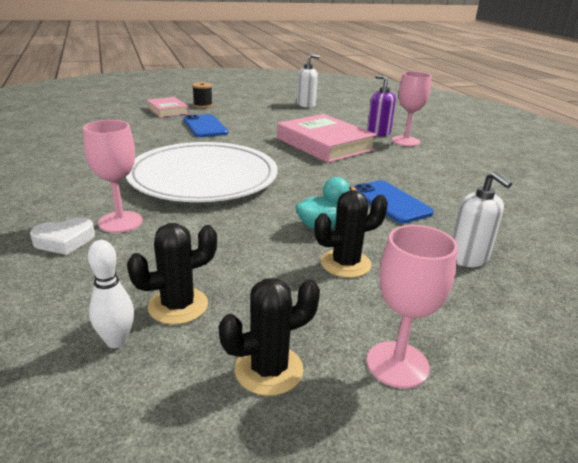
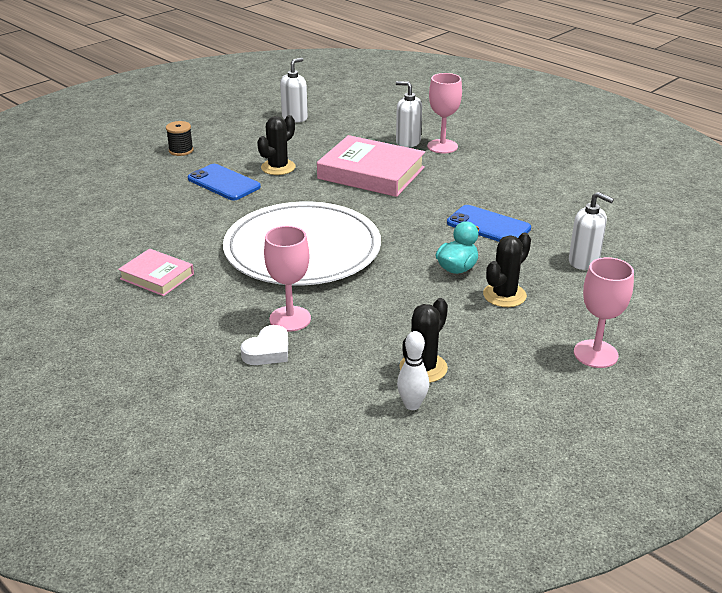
camera: 25 degrees left, 5 degrees up
pink book [147,97,189,117] -> pink book moved to [118,249,194,296]
black cactus [219,278,320,396] -> black cactus moved to [257,115,296,175]
purple soap dispenser [367,75,396,137] -> white soap dispenser [396,81,422,148]

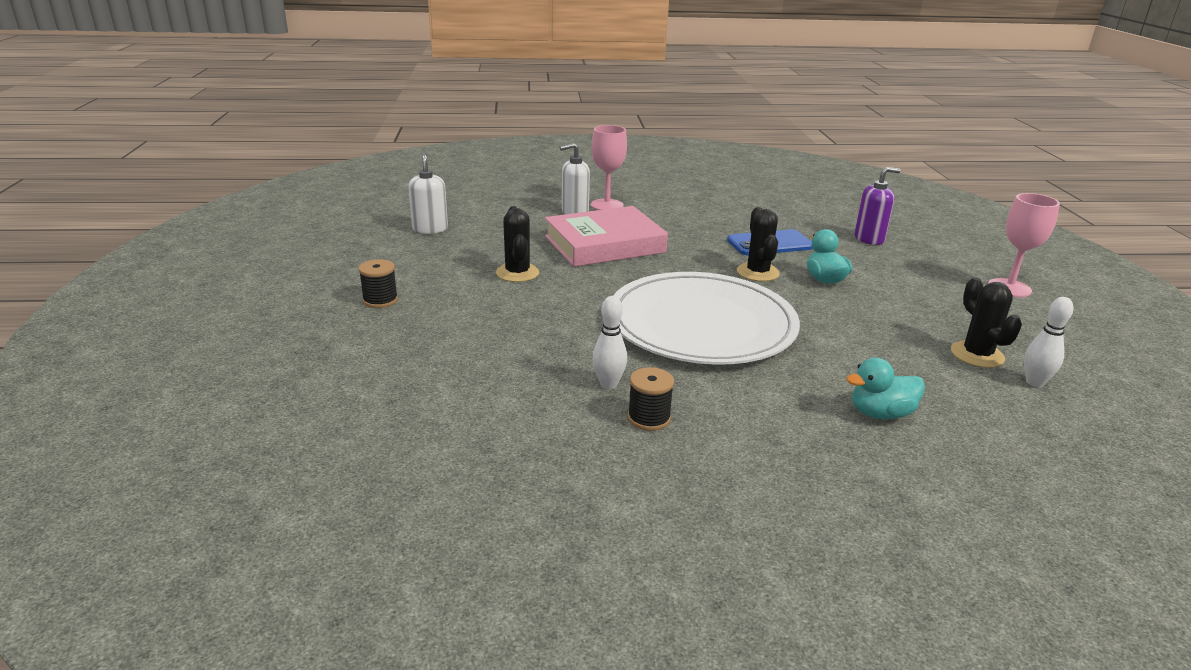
camera: 50 degrees left, 5 degrees down
pink book [118,249,194,296] -> black spool [628,367,674,431]
blue phone [188,164,261,200] -> none
white heart [240,325,288,365] -> turquoise duck [846,358,925,420]
pink goblet [264,226,311,332] -> none
black cactus [483,233,531,307] -> black cactus moved to [737,207,780,281]
white soap dispenser [569,192,614,270] -> purple soap dispenser [855,167,901,245]
none -> white bowling pin [592,296,627,389]

